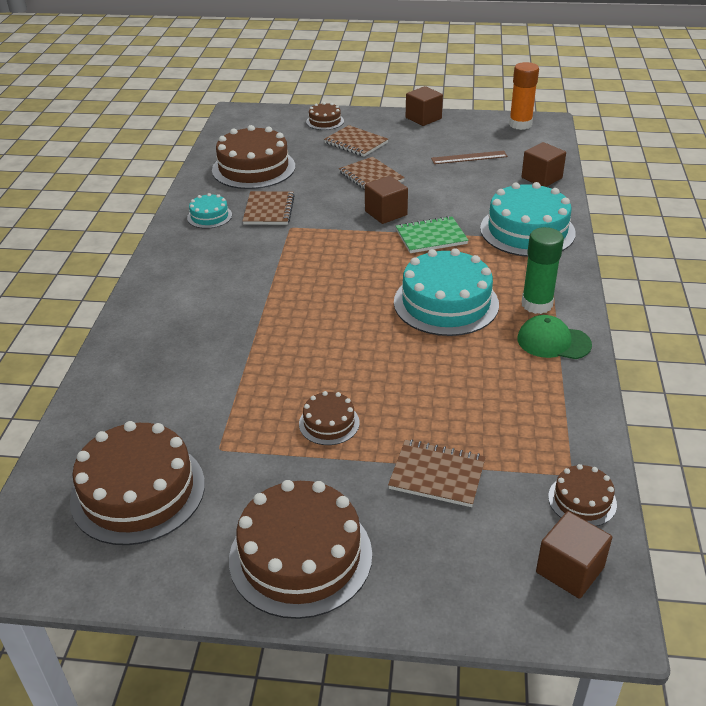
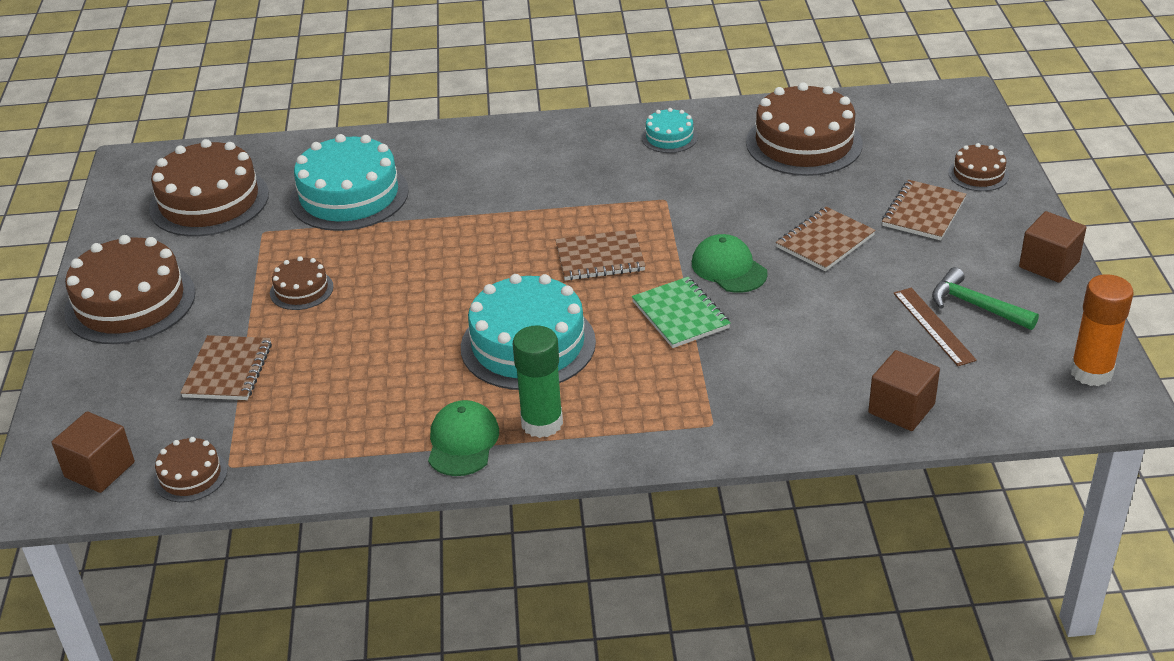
camera: 80 degrees right, 0 degrees up
brown notebook [243,191,295,225] -> brown notebook moved to [555,229,646,280]
brown cube [365,176,408,224] -> green cap [692,234,768,293]
turquoise cake [480,182,576,257] -> turquoise cake moved to [290,134,409,231]
none -> green hammer [932,267,1039,330]

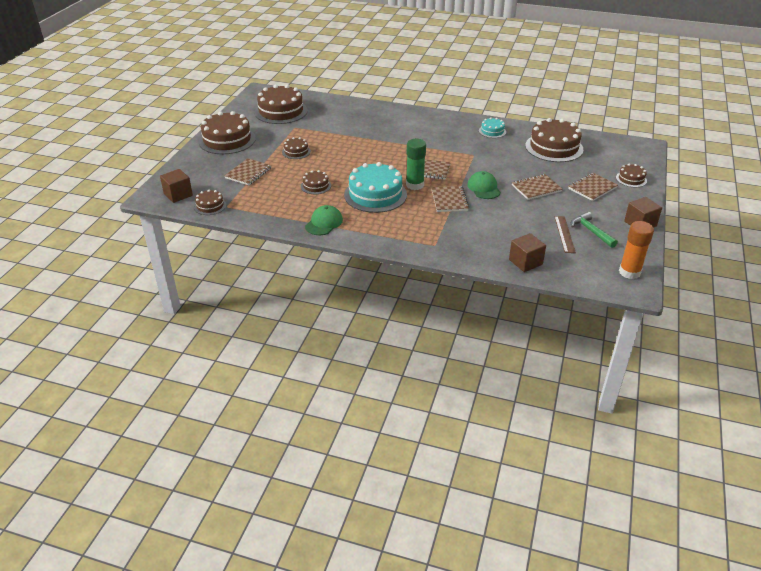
camera: 20 degrees right, 0 degrees up
turquoise cake [290,134,409,231] -> none
green glue stick [513,325,563,438] -> green glue stick moved to [406,139,426,190]
green notebook [632,277,731,348] -> brown notebook [432,186,469,212]
none -> brown cake [301,170,331,194]

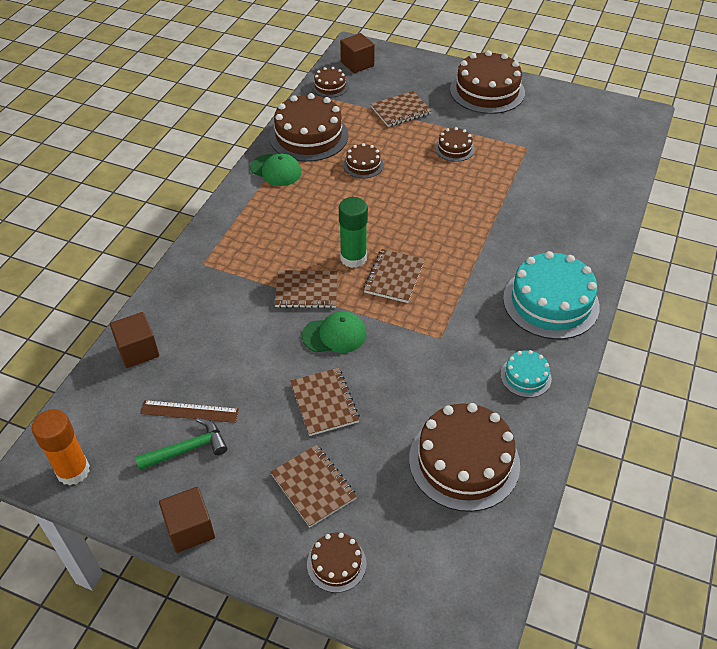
camera: 95 degrees right, 10 degrees up
brown notebook [224,158,272,185] -> brown notebook turned 60 degrees counterclockwise [371,91,432,127]
brown cake [255,85,308,124] -> brown cake moved to [269,93,348,162]
turquoise cake [344,162,407,213] -> turquoise cake moved to [503,251,600,339]

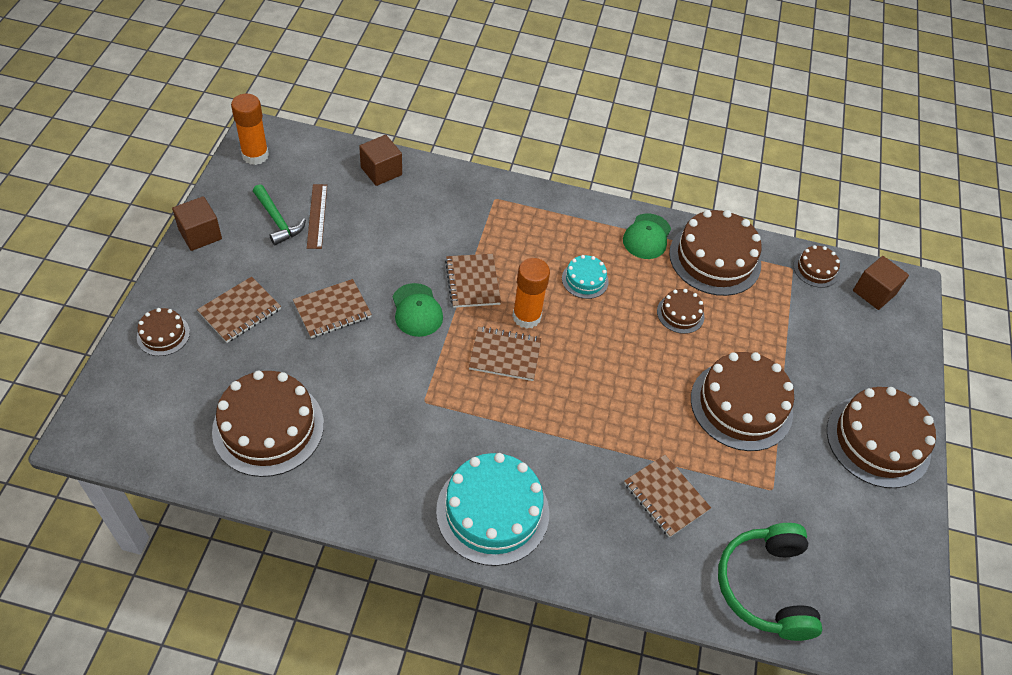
camera: 75 degrees right, 5 degrees up
green glue stick [339,197,368,268] -> orange glue stick [512,258,550,329]
brown notebook [371,91,432,127] -> brown notebook moved to [624,455,711,538]
brown cake [435,127,475,162] -> brown cake [691,352,794,451], size x2.02
turquoise cake [501,350,552,398] -> turquoise cake moved to [562,255,609,299]
none -> green headphones [718,523,823,641]

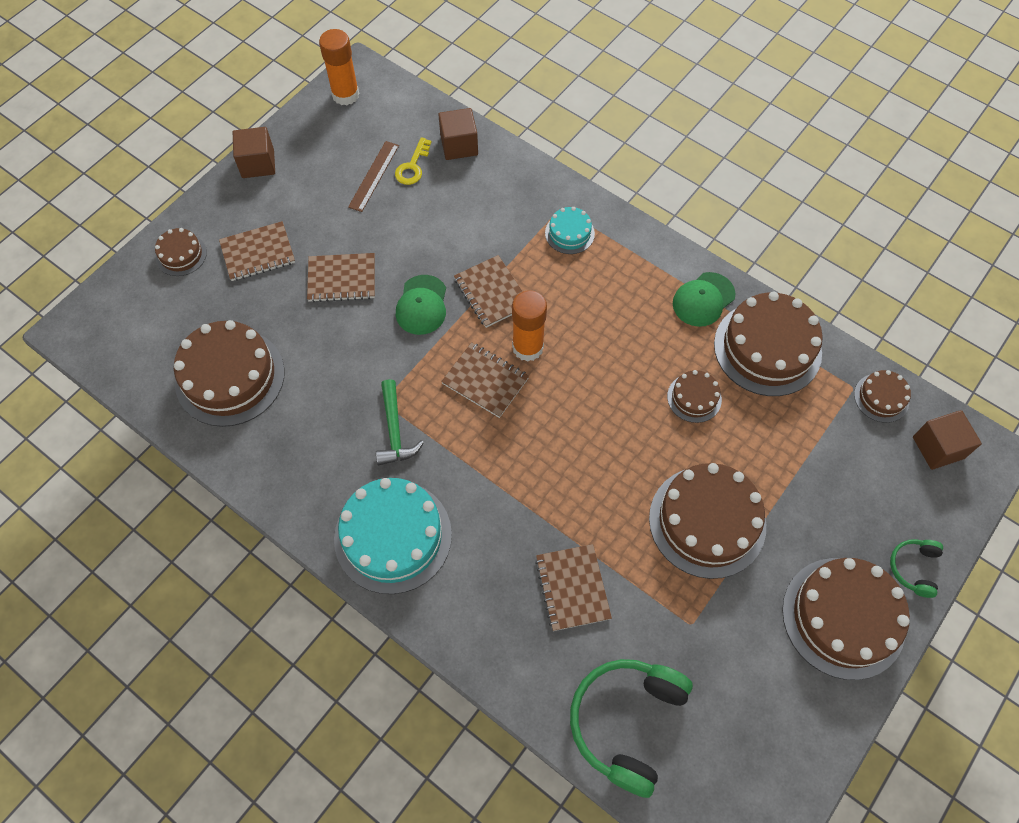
camera: 30 degrees right, 10 degrees up
green hammer [253,184,306,245] -> green hammer moved to [376,379,424,465]
brown notebook [445,254,501,308] -> brown notebook turned 45 degrees counterclockwise [454,255,523,328]
turquoise cake [562,255,609,299] -> turquoise cake moved to [545,207,595,254]
none -> yellow key [395,137,432,185]
none -> green headphones [890,539,943,598]

